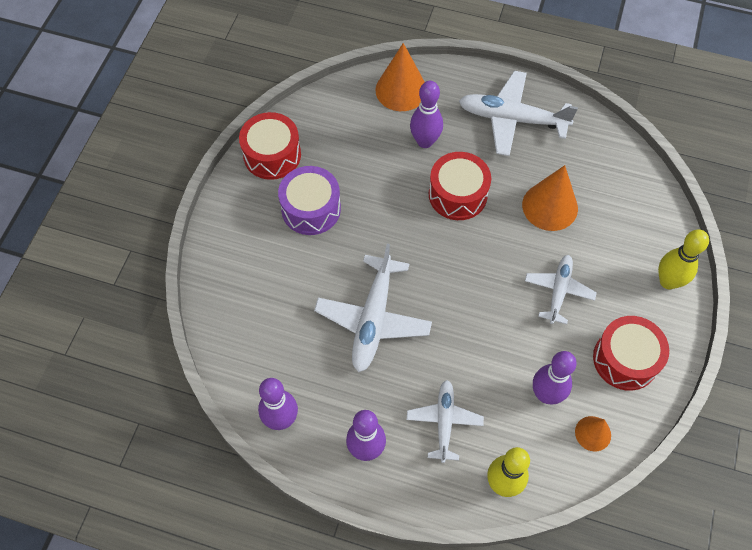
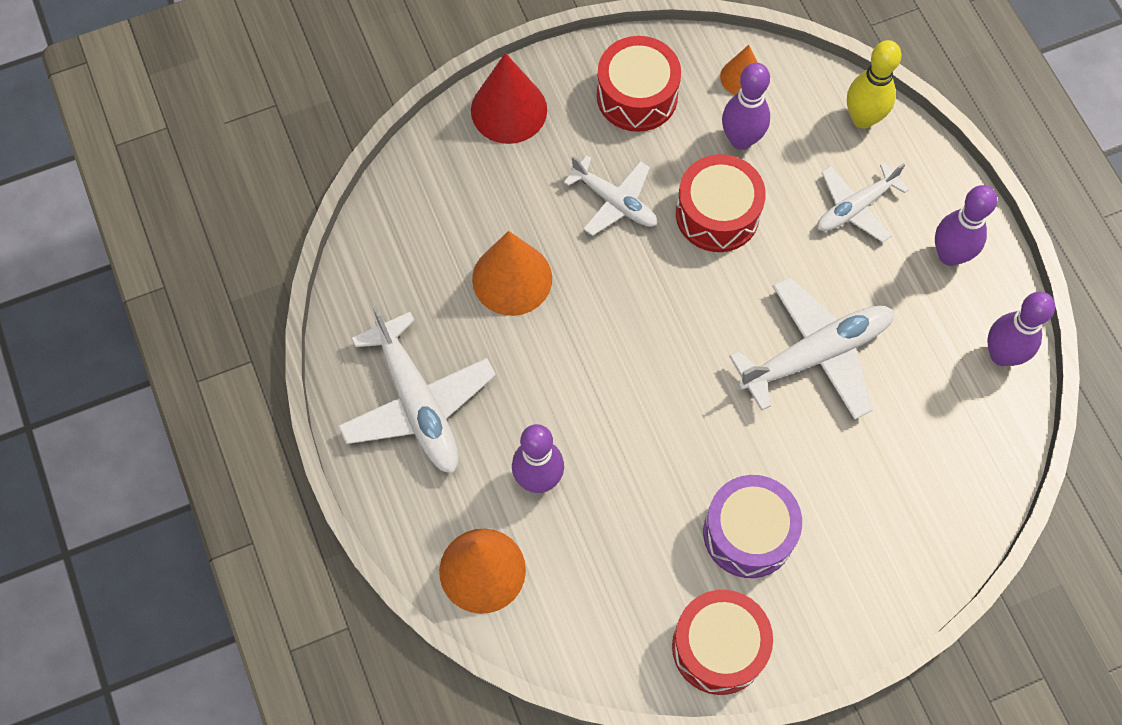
camera: 130 degrees left, 5 degrees up
red drum [429,152,491,220] -> red drum moved to [676,154,766,252]
white plane [525,255,597,325] -> white plane turned 120 degrees counterclockwise [564,155,657,236]
yellow bowling pin [658,229,709,289] -> red cone [471,53,547,144]

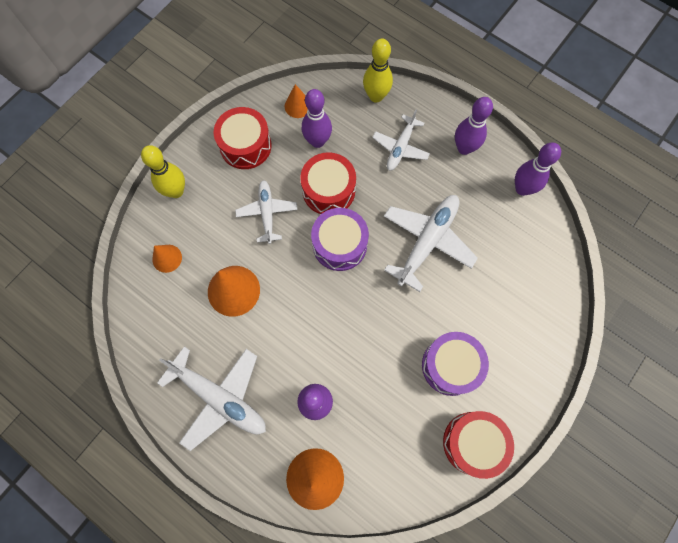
camera: 30 degrees left, 5 degrees up
red cone [471,53,547,144] -> yellow bowling pin [141,145,185,198]
white plane [564,155,657,236] -> white plane turned 105 degrees counterclockwise [235,180,298,244]
none -> orange cone [152,245,182,273]
none -> purple drum [311,208,369,271]

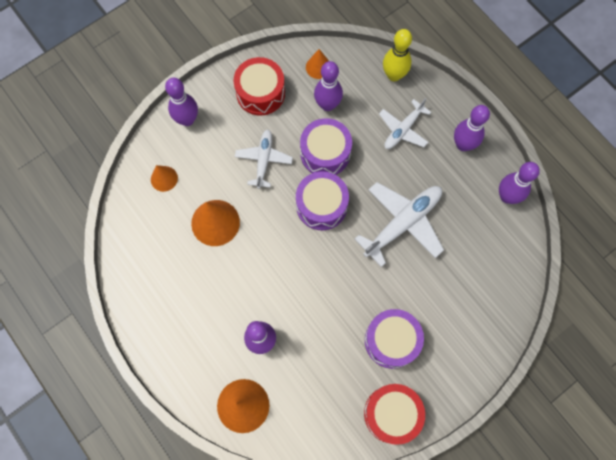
camera: 15 degrees right, 0 degrees up
yellow bowling pin [141,145,185,198] -> purple bowling pin [165,77,198,126]
white plane [157,346,266,451] -> none
red drum [300,152,356,214] -> purple drum [300,118,352,175]

